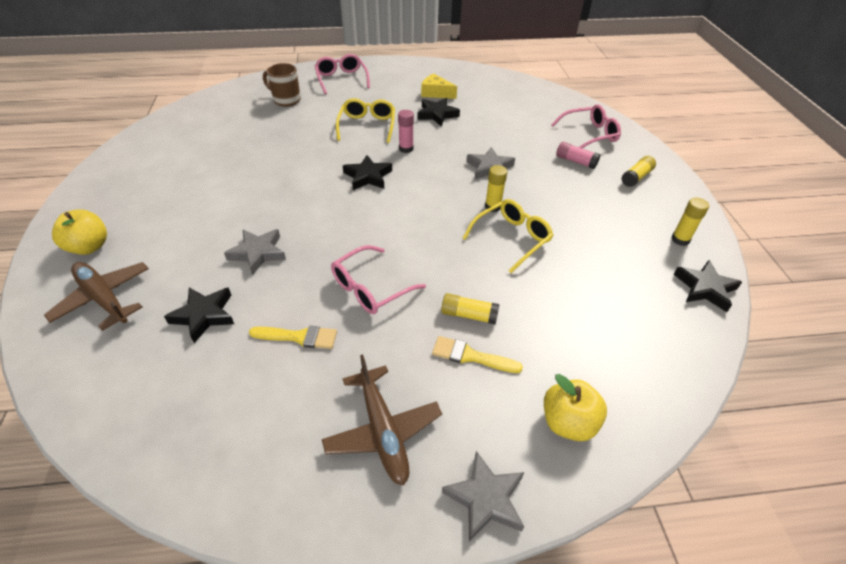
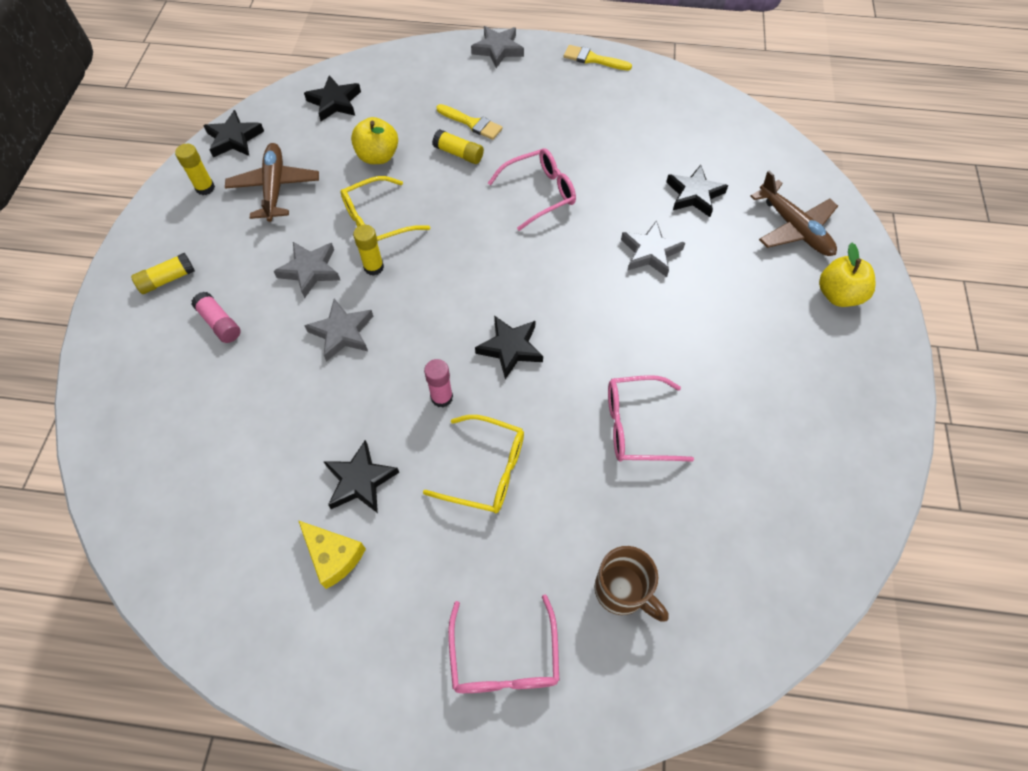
camera: 165 degrees left, 15 degrees up
yellow brush [249,326,337,349] -> yellow brush moved to [563,45,632,71]
brown plane [322,354,442,485] -> brown plane moved to [225,143,319,222]
yellow glasses [336,98,395,143] -> yellow glasses turned 90 degrees counterclockwise [423,415,524,513]
yellow apple [544,374,607,441] -> yellow apple moved to [351,117,398,164]
pink glasses [551,104,621,148] -> pink glasses moved to [608,375,694,462]
none -> grey star [274,242,340,298]
none -> black star [304,75,361,121]

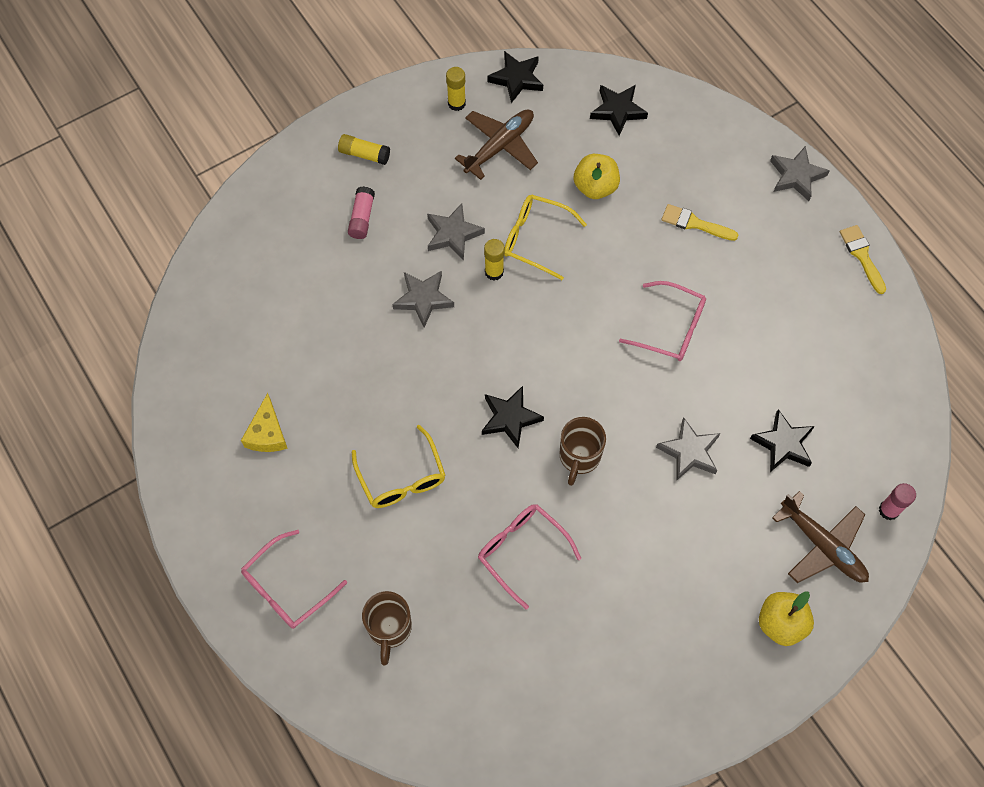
camera: 50 degrees right, 5 degrees up
black star [324,440,399,513] -> none
pink glue stick [424,359,453,408] -> pink glue stick moved to [879,483,916,520]
yellow glue stick [432,129,484,164] -> none
yellow brush [436,104,503,140] -> yellow brush turned 120 degrees clockwise [661,204,738,241]
brown plane [750,171,838,256] -> brown plane turned 60 degrees counterclockwise [772,491,869,583]
none -> brown mug [560,417,606,486]

